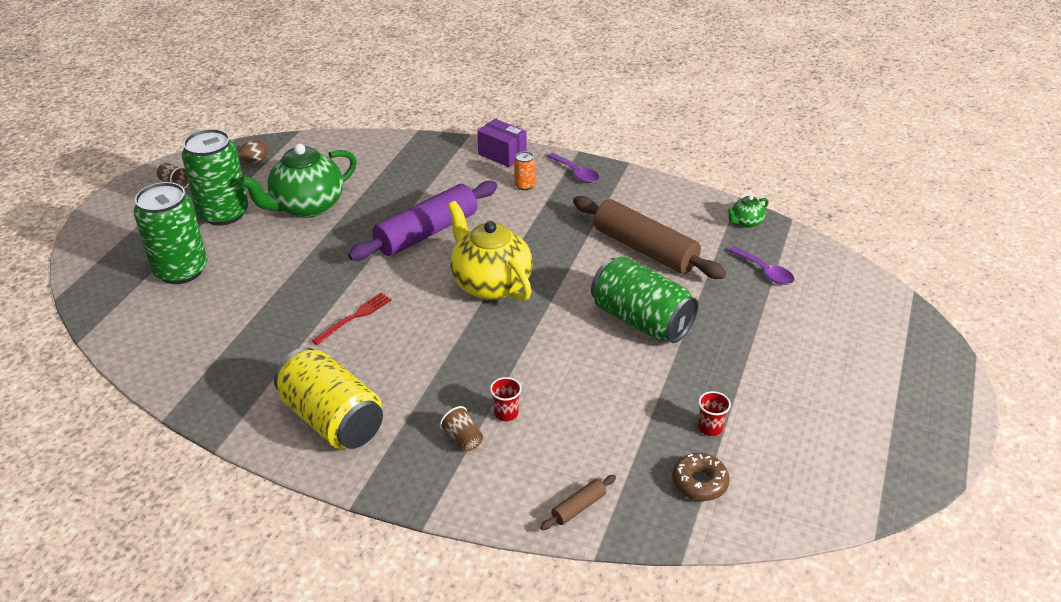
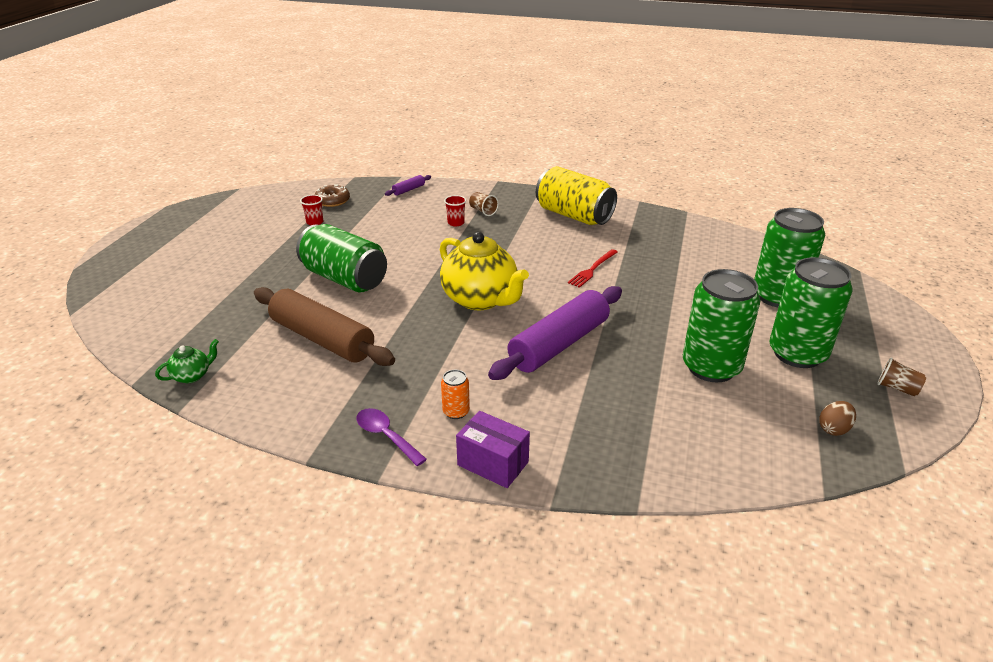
camera: 175 degrees right, 5 degrees down
green teapot [239,144,357,218] -> green can [683,269,761,382]
brown rolling pin [540,475,616,530] -> purple rolling pin [385,175,431,196]
purple spoon [728,246,795,285] -> none

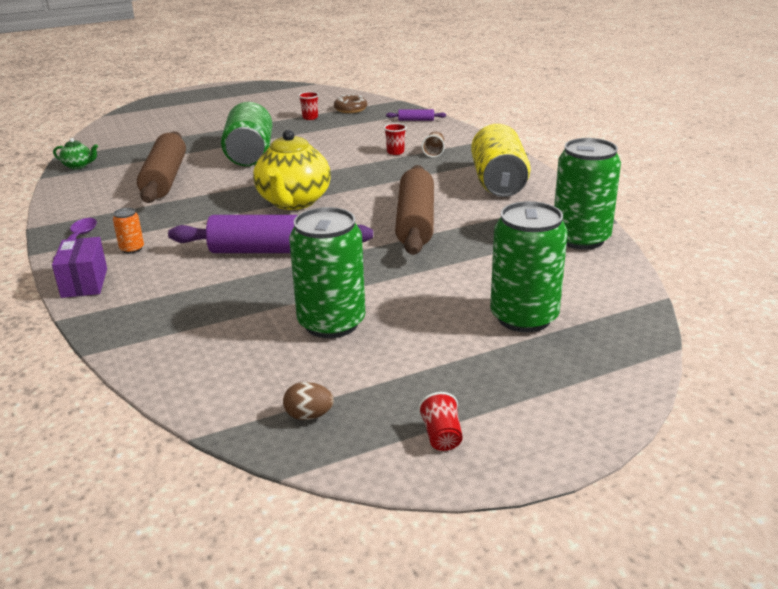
camera: 50 degrees right, 5 degrees down
red fork [568,249,618,288] -> brown rolling pin [395,165,434,255]
green can [769,257,852,368] -> green can moved to [554,138,621,250]
brown cup [877,357,926,396] -> red cup [418,392,463,451]

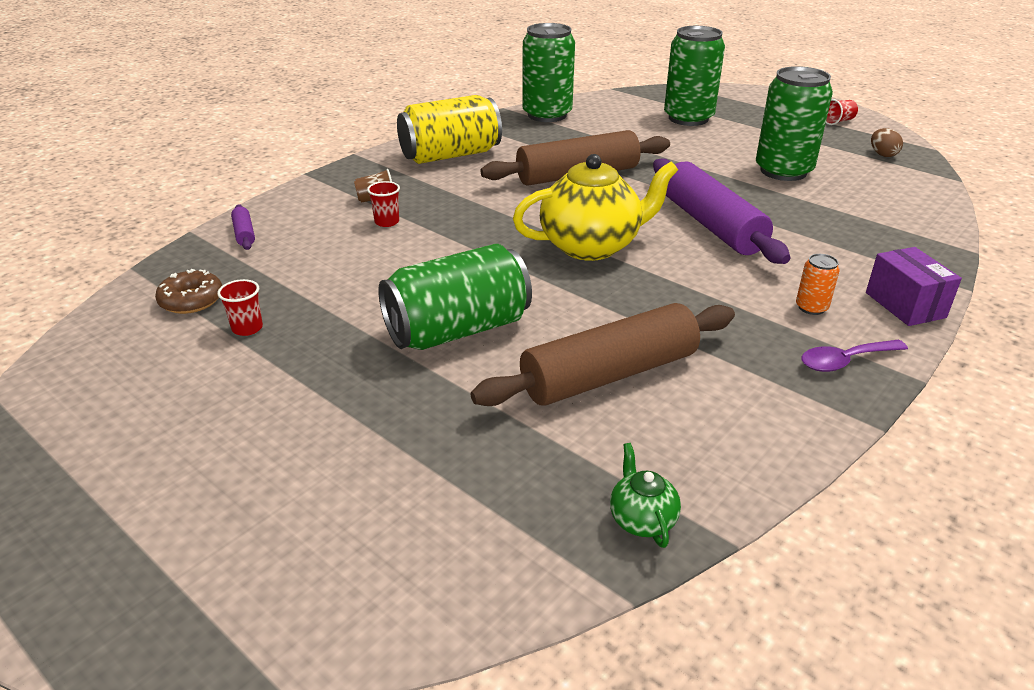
camera: 115 degrees left, 5 degrees up
purple box [52,237,107,298] -> purple box turned 75 degrees counterclockwise [866,247,962,326]

